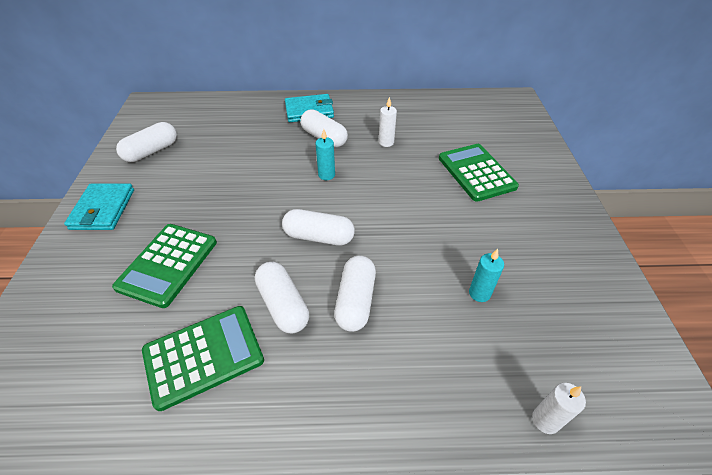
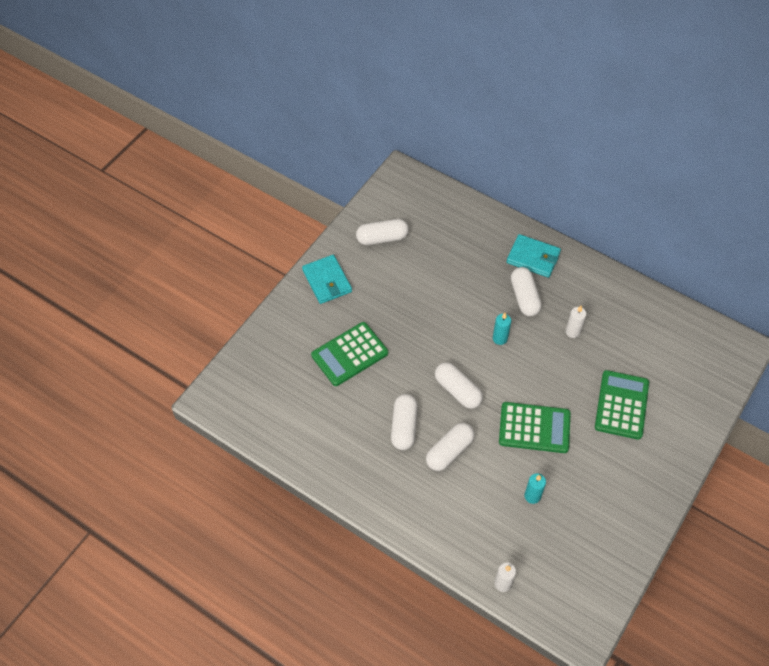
camera: 35 degrees right, 10 degrees up
turquoise wallet [64,184,134,230] -> turquoise wallet turned 60 degrees counterclockwise [302,255,352,304]
green calculator [142,306,264,411] -> green calculator moved to [499,402,571,453]

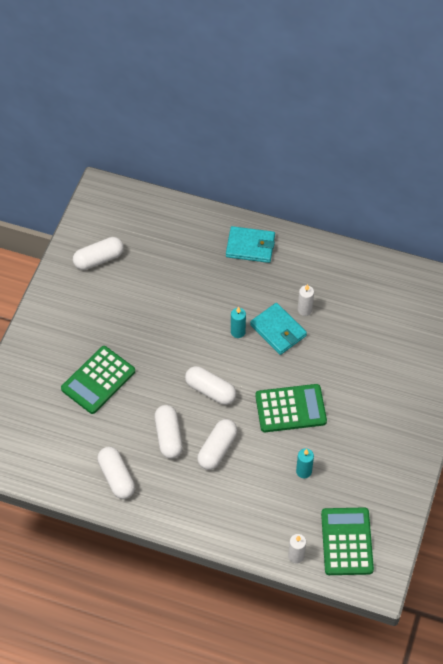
camera: 15 degrees left, 0 degrees up
turquoise wallet [302,255,352,304] -> turquoise wallet moved to [250,303,307,355]
white capsule [511,267,542,316] -> white capsule moved to [97,447,135,499]
green calculator [595,370,649,440] -> green calculator moved to [321,507,374,575]

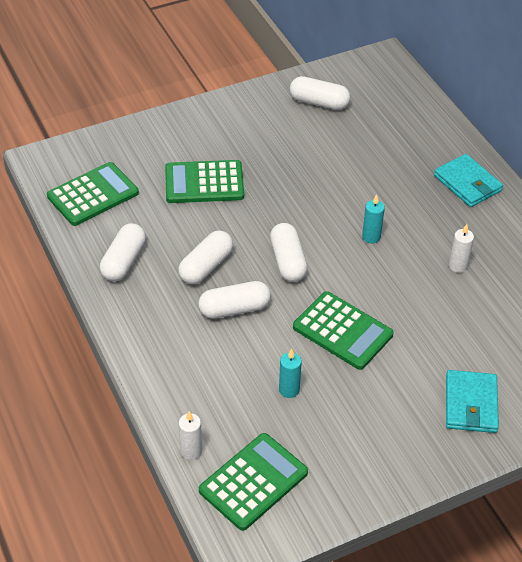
camera: 45 degrees right, 10 degrees down
turquoise wallet [250,303,307,355] -> turquoise wallet moved to [446,370,499,433]
none -> green calculator [47,162,139,226]

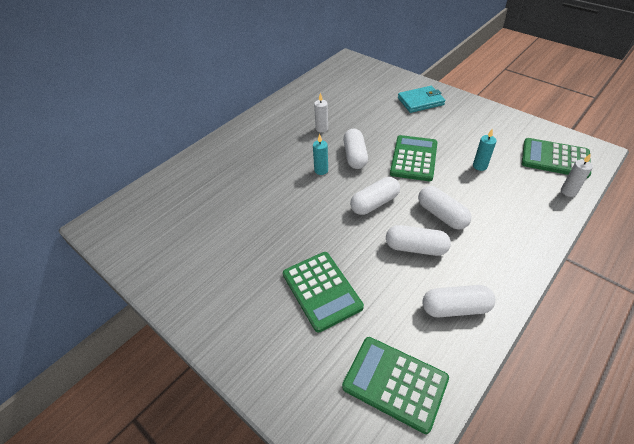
camera: 110 degrees left, 0 degrees up
white capsule [290,76,350,110] -> white capsule moved to [343,129,368,169]
turquoise wallet [434,154,503,207] -> none

